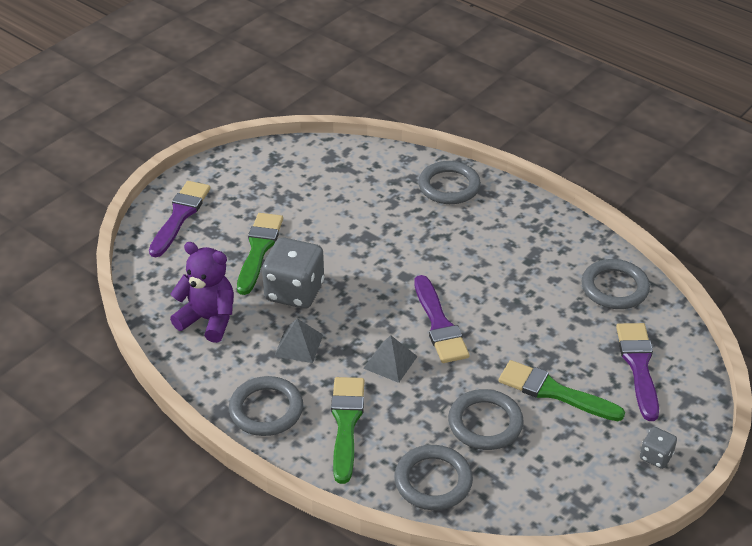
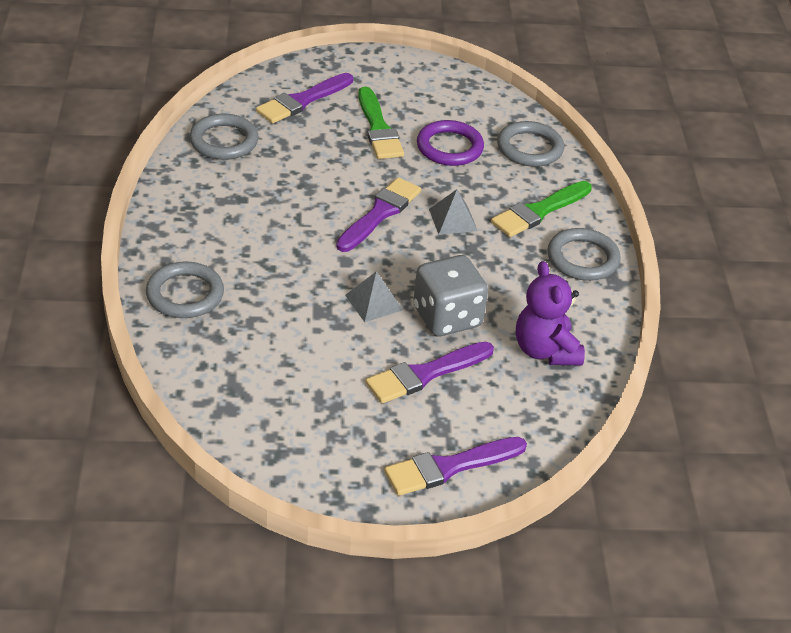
camera: 135 degrees left, 0 degrees up
green brush [237,213,283,295] -> purple brush [366,341,494,403]
grey pyramid [274,318,323,363] -> grey pyramid moved to [345,271,403,322]
grey ring [448,389,524,450] -> purple ring [417,120,484,166]
grey dice [640,427,677,469] -> none

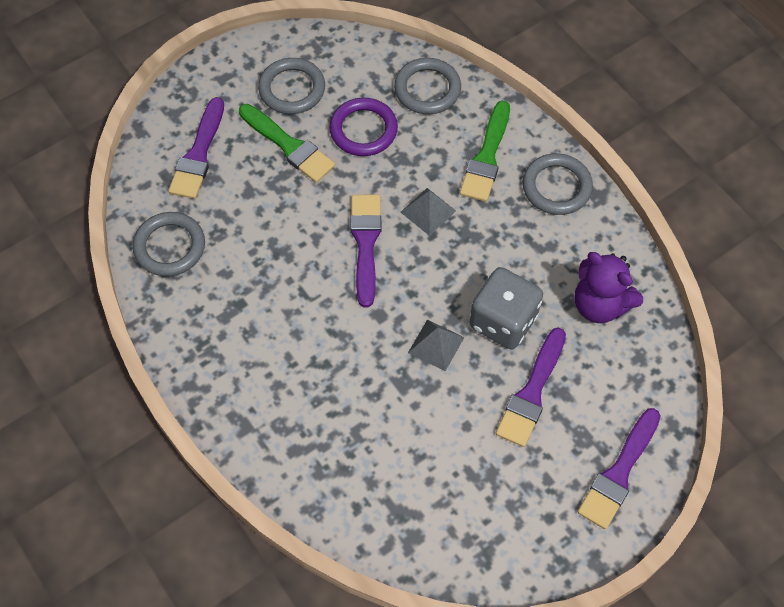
camera: 30 degrees left, 20 degrees up
grey ring [146,261,224,318] -> grey ring moved to [258,58,325,114]

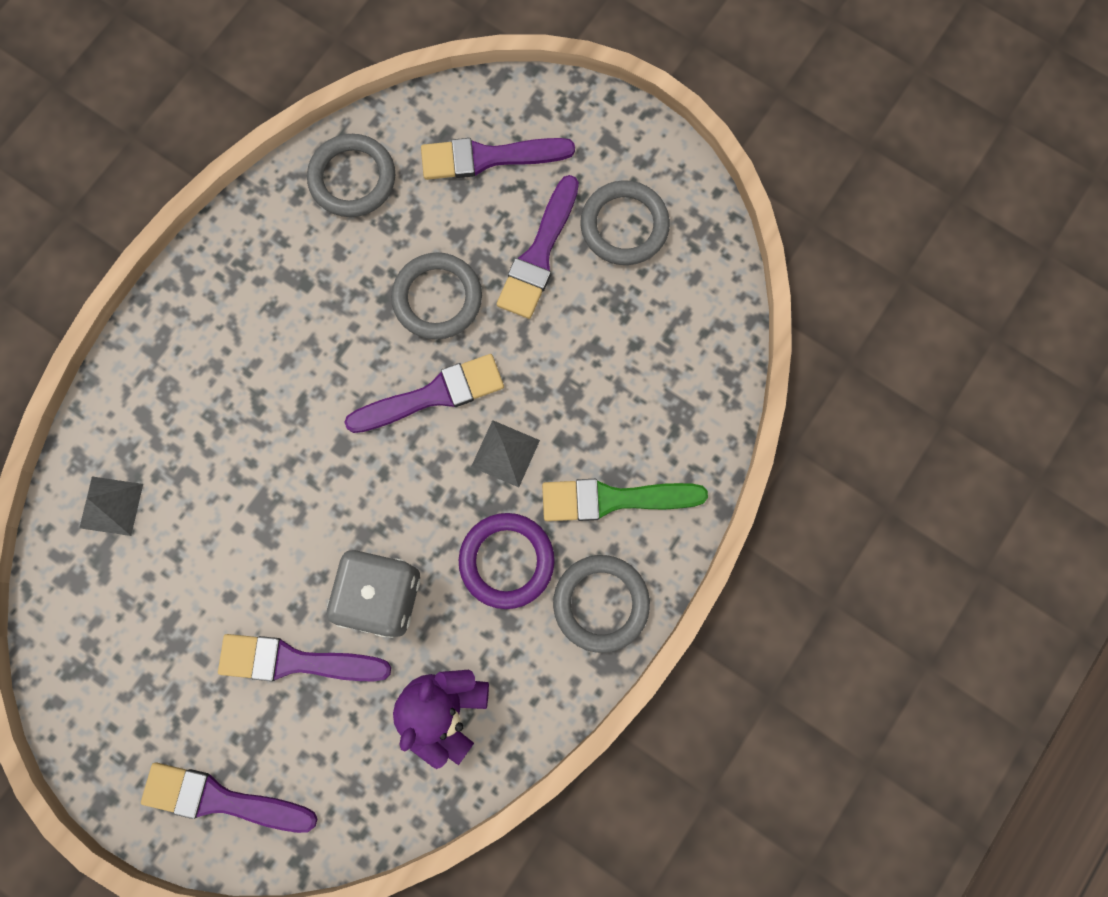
camera: 70 degrees right, 15 degrees up
green brush [239,104,335,183] -> purple brush [497,175,579,319]
purple ring [329,98,398,156] -> purple ring moved to [459,513,555,609]
grey ring [394,58,461,114] -> grey ring moved to [391,252,482,340]
grey pyramid [408,320,465,371] -> grey pyramid moved to [79,477,143,536]

